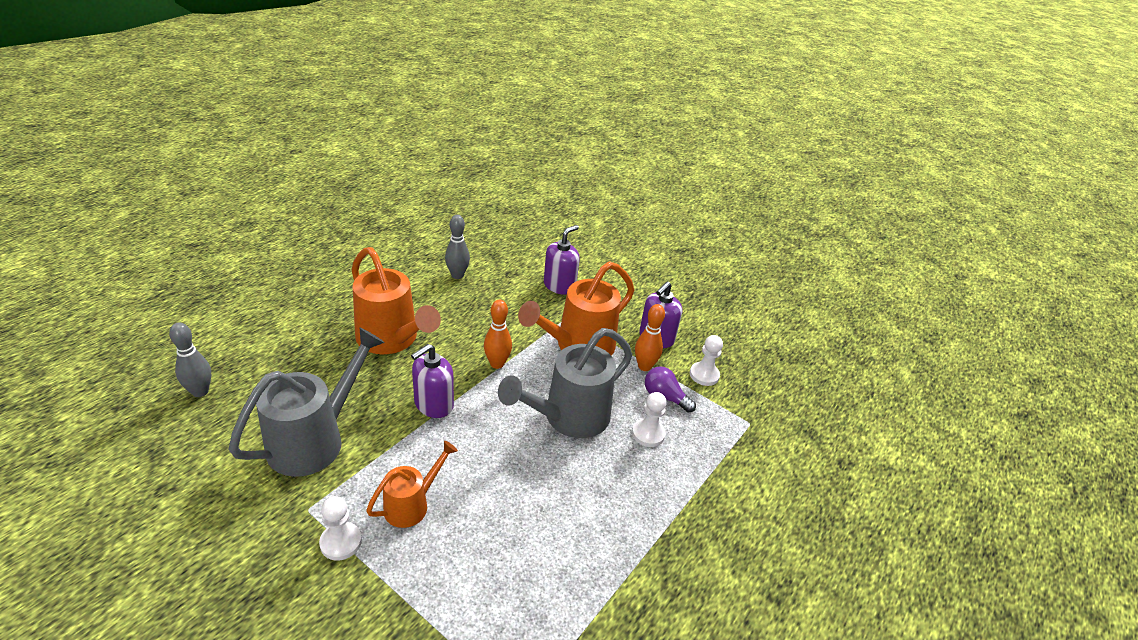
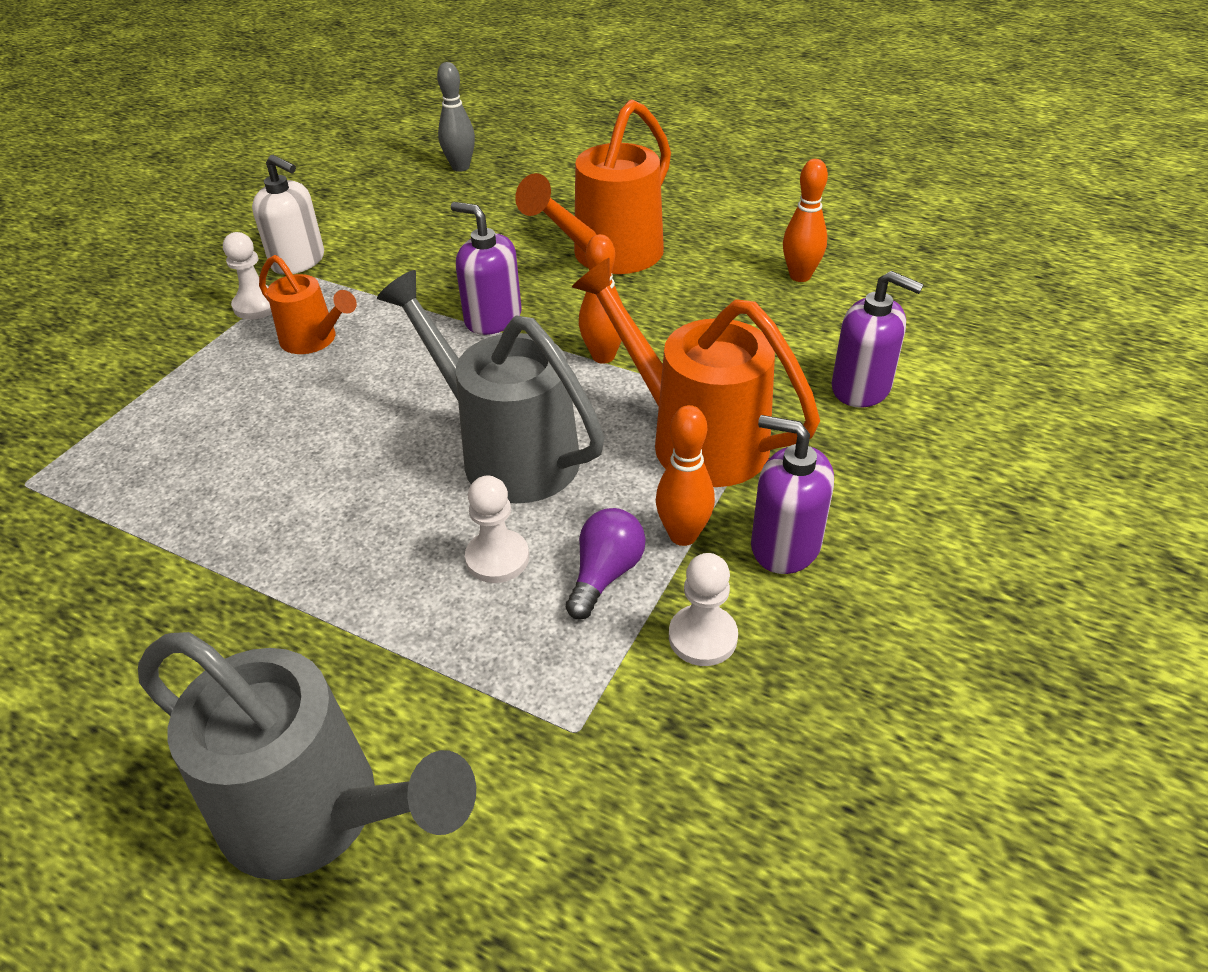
camera: 85 degrees right, 5 degrees up
grey watering can [228,328,385,477] -> grey watering can moved to [138,632,476,880]
grey bowling pin [445,215,470,279] -> orange bowling pin [783,159,828,282]
none -> white soap dispenser [252,155,324,275]

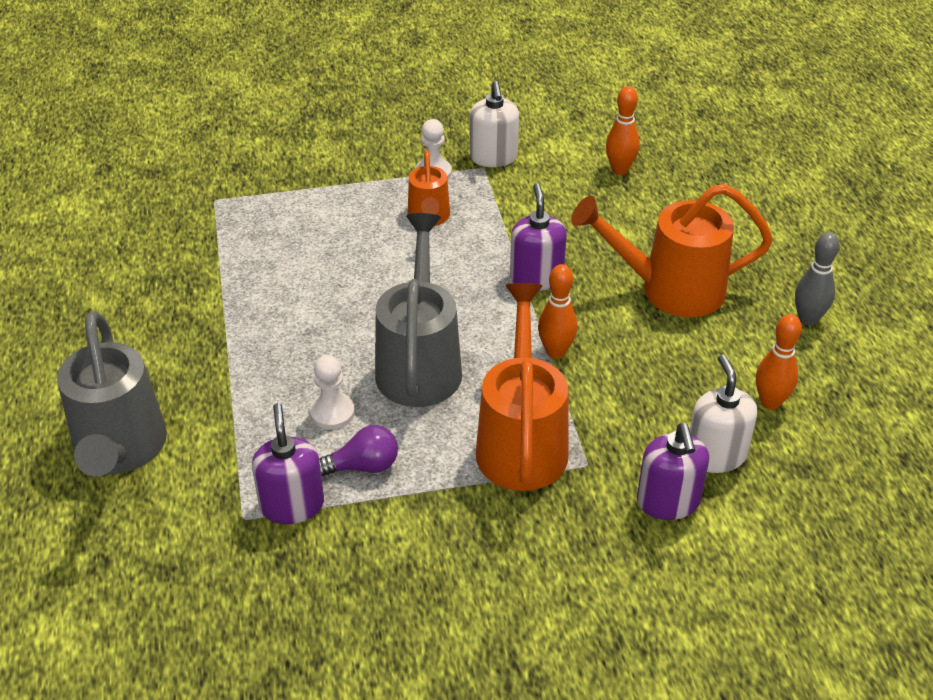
camera: 50 degrees right, 0 degrees up
grey bowling pin [437,62,475,172] -> grey bowling pin moved to [795,232,840,326]
orange bowling pin [656,405,715,546] -> orange bowling pin moved to [606,86,640,175]
white pawn [669,553,738,666] -> none
purple soap dispenser [751,415,834,574] -> purple soap dispenser moved to [252,403,324,524]
none -> white soap dispenser [690,355,757,473]

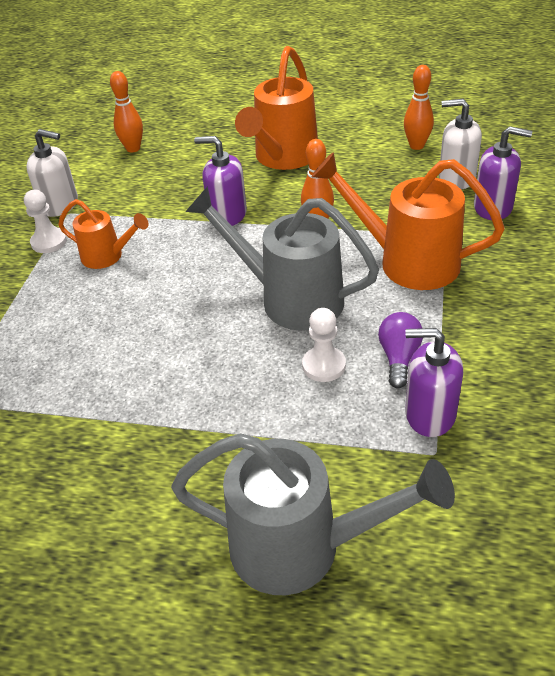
camera: 65 degrees left, 0 degrees up
grey bowling pin [795,232,840,326] -> none

